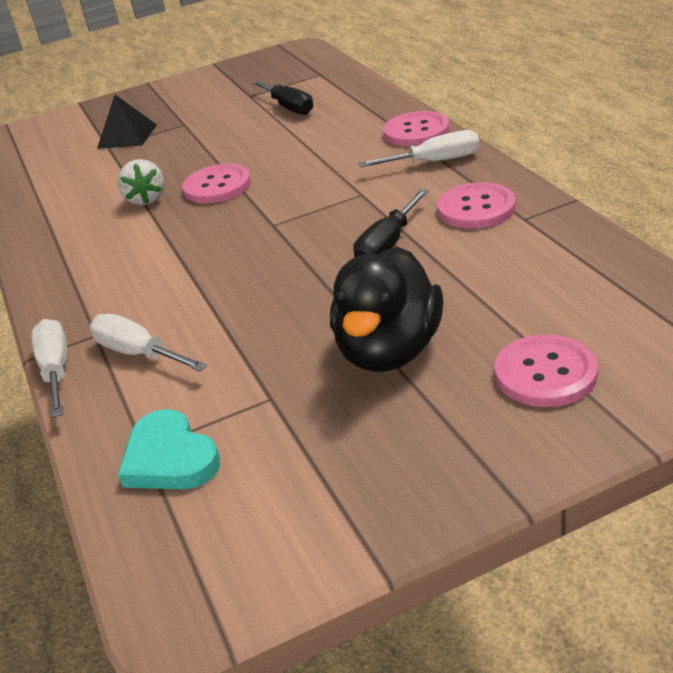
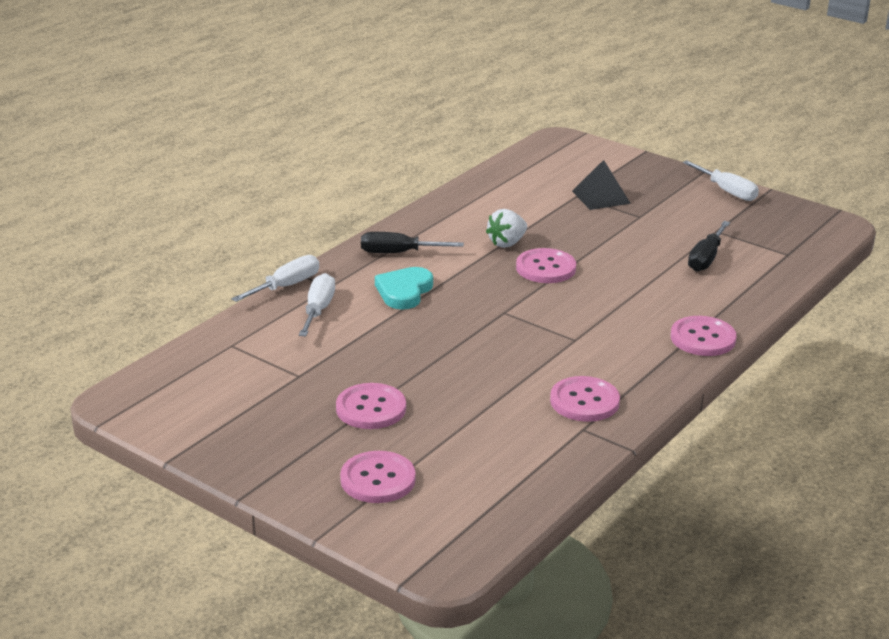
camera: 55 degrees right, 5 degrees down
turquoise heart [118,409,220,490] -> turquoise heart moved to [375,267,433,310]
black duck [330,247,443,372] -> pink button [336,383,406,429]
black screwdriver [353,189,429,257] -> black screwdriver moved to [361,232,464,253]
white screwdriver [358,130,479,167] -> white screwdriver moved to [683,160,759,201]

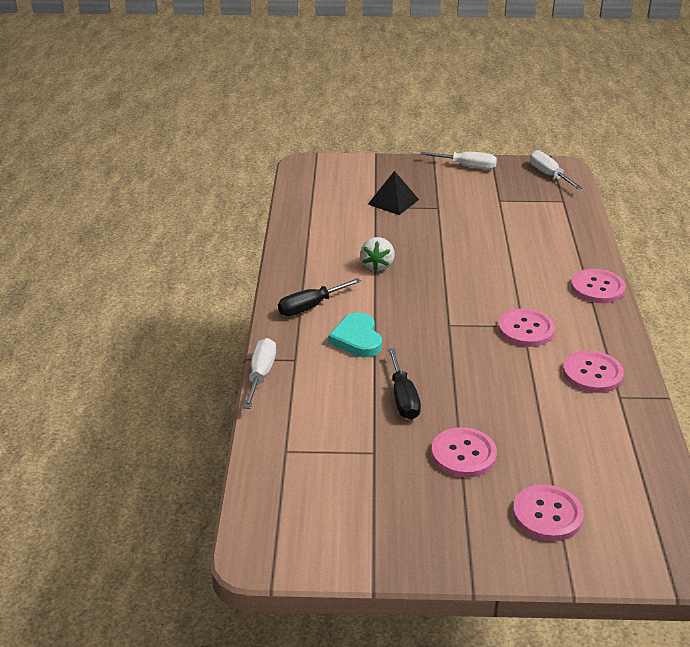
camera: 35 degrees left, 5 degrees up
white screwdriver [299,273,335,336] -> white screwdriver moved to [530,150,582,189]
pink button [516,248,576,283] -> pink button moved to [498,308,555,347]
black screwdriver [688,221,730,271] -> black screwdriver moved to [388,348,421,420]

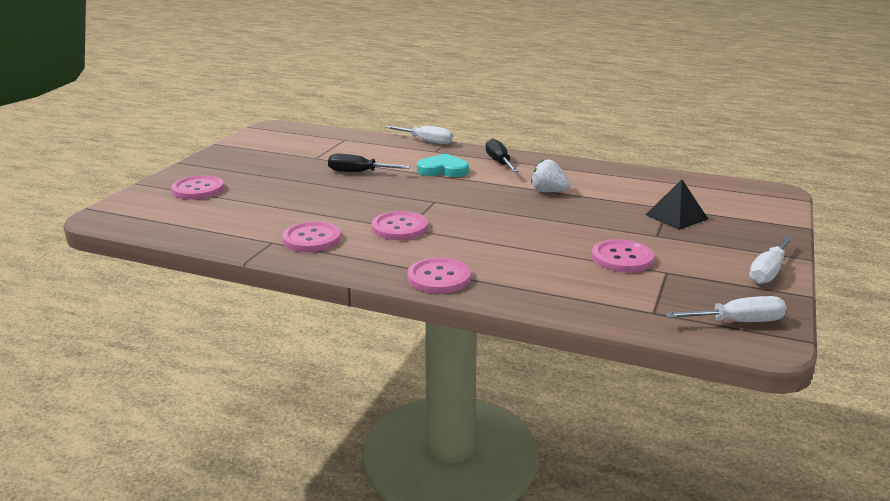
camera: 110 degrees right, 10 degrees down
pink button [431,427,497,478] -> pink button moved to [592,239,654,273]

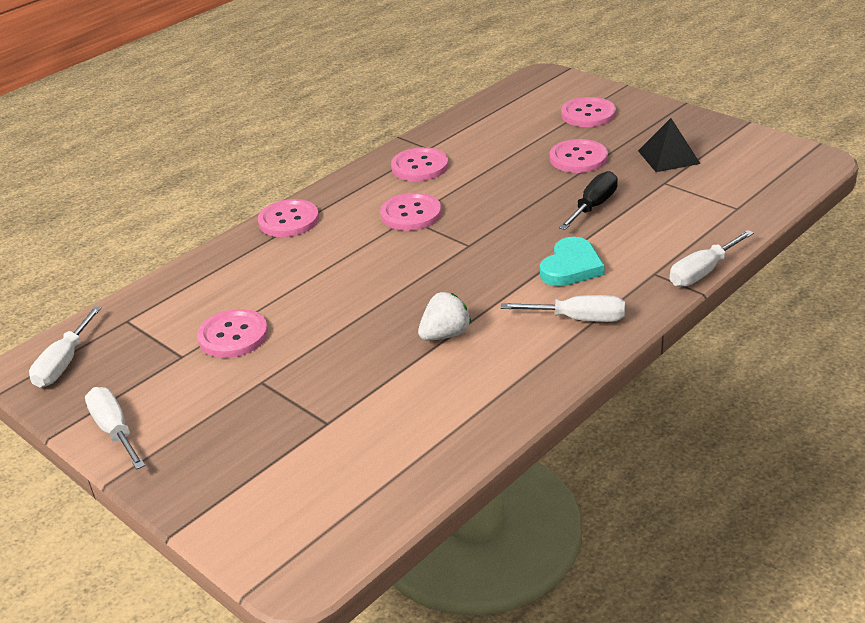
camera: 115 degrees right, 10 degrees up
black screwdriver [486,138,518,172] -> white screwdriver [501,295,625,322]
black pyramid [646,179,708,230] -> black pyramid moved to [638,118,700,172]
none -> pink button [550,139,608,173]

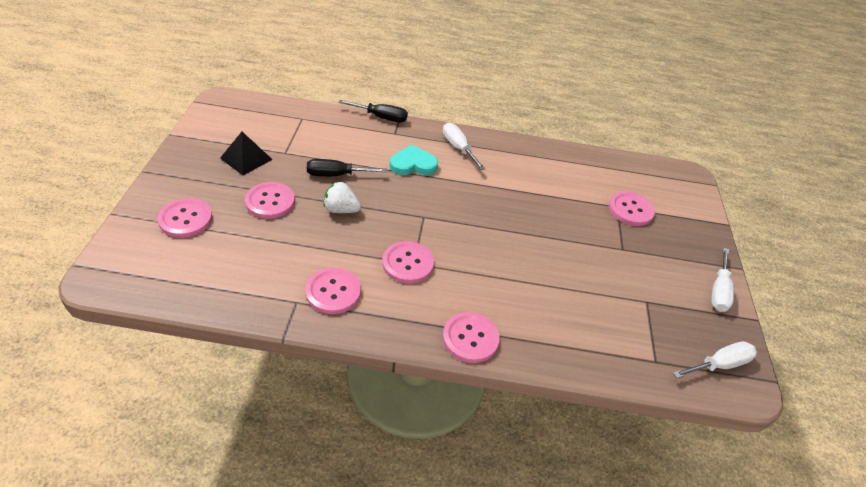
camera: 135 degrees left, 10 degrees up
pink button [197,309,268,358] -> pink button moved to [609,191,655,226]
white strawberry [418,292,471,341] -> white strawberry moved to [323,182,361,213]
white screwdriver [670,230,754,287] -> black screwdriver [339,100,408,122]

